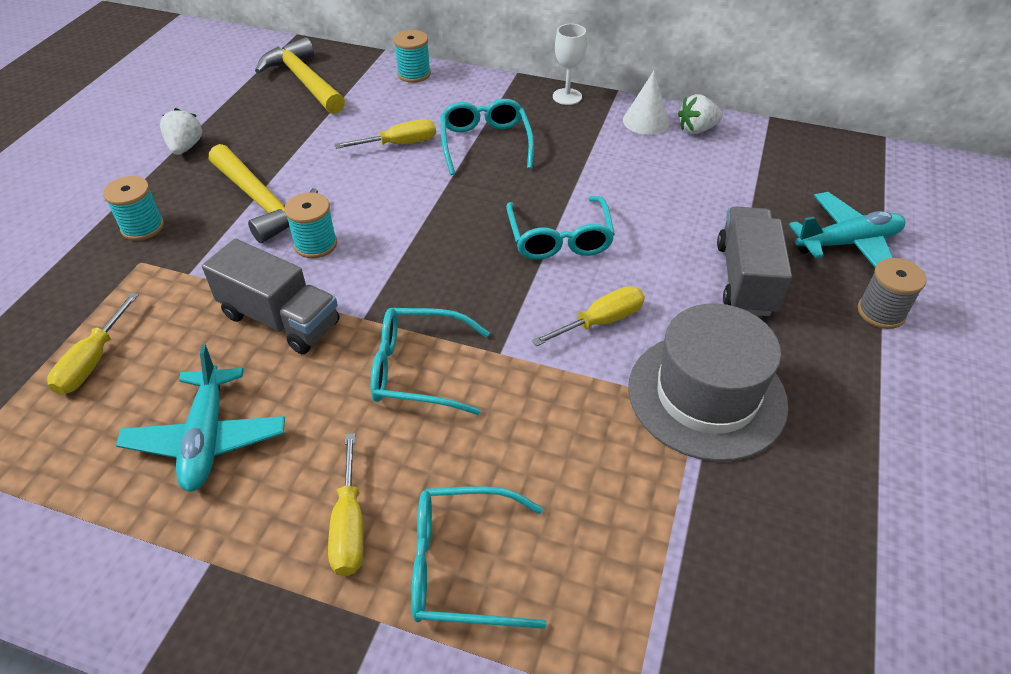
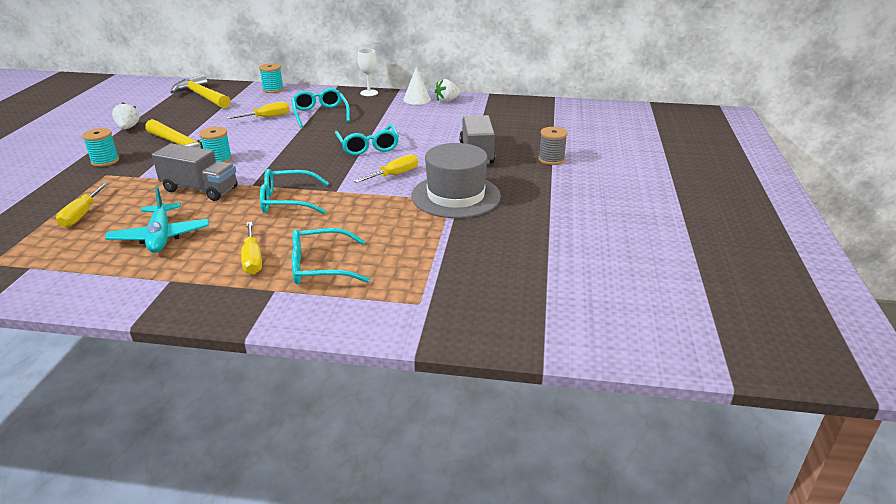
camera: 10 degrees left, 15 degrees down
turquoise plane [789,192,905,267] -> none

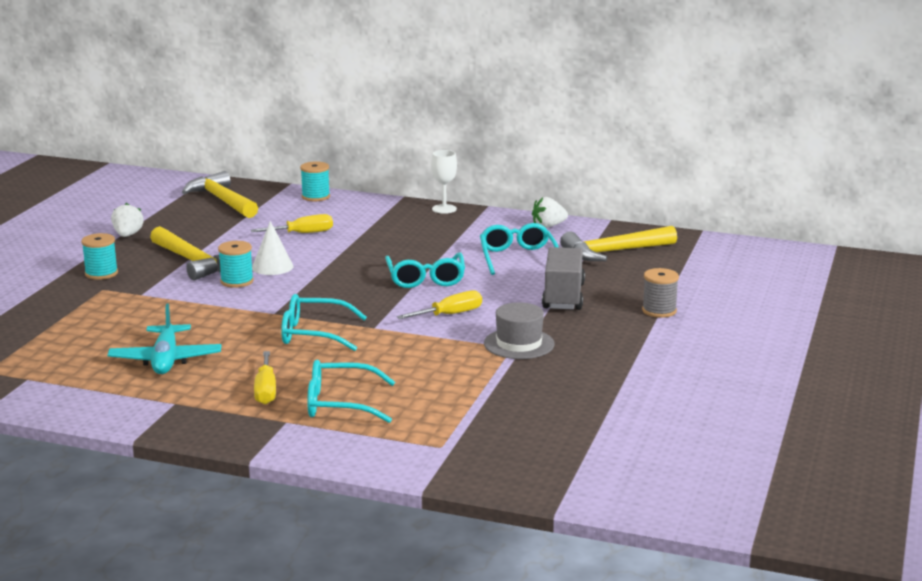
camera: 10 degrees right, 10 degrees down
yellow screwdriver [56,183,109,227] -> none
grey truck [152,143,237,201] -> none
turquoise glasses [292,88,350,127] -> turquoise glasses moved to [480,223,559,275]
white cone [403,67,431,105] -> white cone moved to [252,221,294,275]
grey hat [411,143,501,218] -> grey hat [484,302,555,359], size x0.63
none -> yellow hammer [560,226,677,261]

